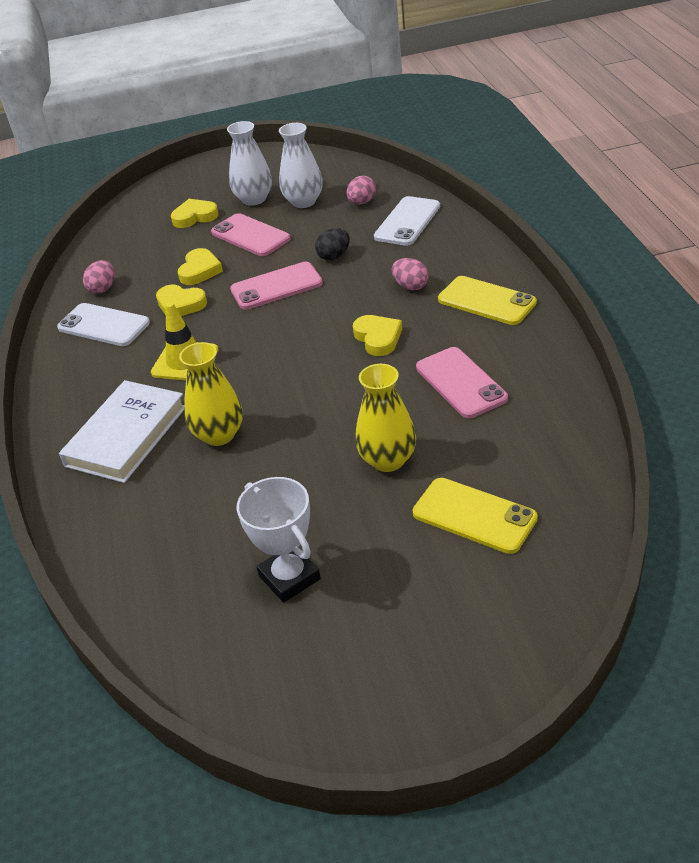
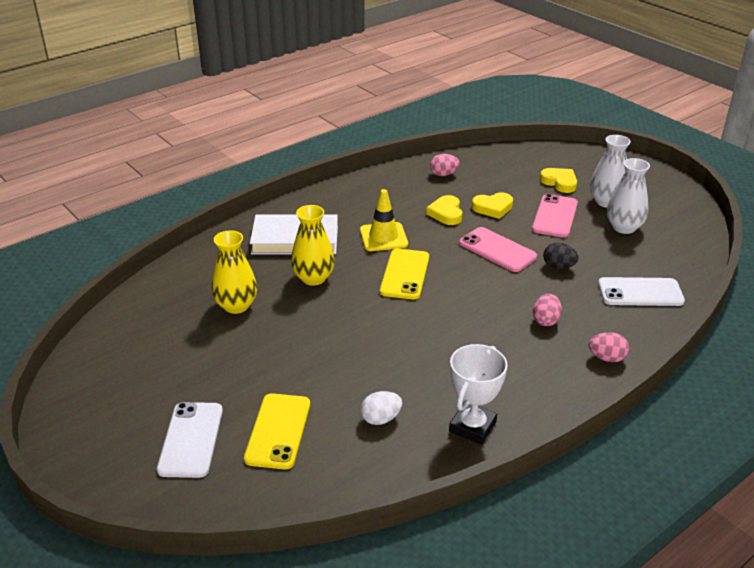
camera: 60 degrees right, 5 degrees down
white phone [57,303,150,346] -> white phone moved to [157,402,223,478]
white trophy [237,477,321,603] -> white trophy moved to [449,344,508,445]
pink egg [347,176,376,204] -> pink egg moved to [589,332,629,362]
yellow heart [353,315,402,356] -> none
yellow vase [355,364,416,472] -> yellow vase moved to [212,230,257,314]
pink phone [416,347,508,418] -> none
yellow phone [438,276,537,325] -> yellow phone moved to [380,249,429,300]
none -> white egg [361,391,402,425]

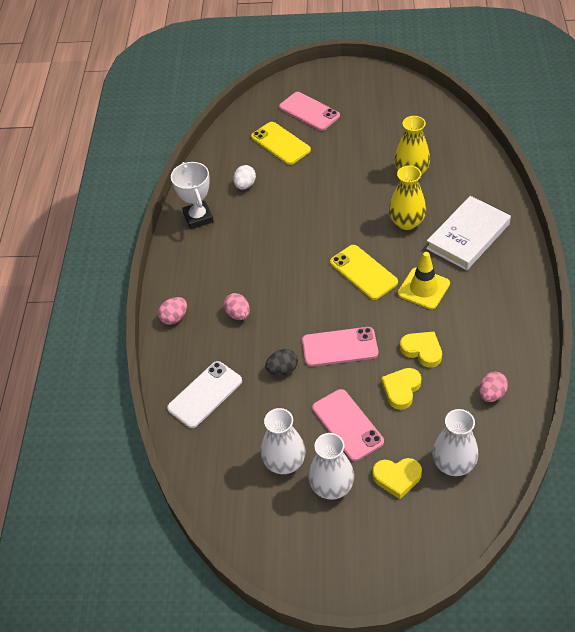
camera: 135 degrees right, 15 degrees up
white phone [157,402,223,478] -> pink phone [279,92,340,131]
none -> white vase [432,409,478,476]

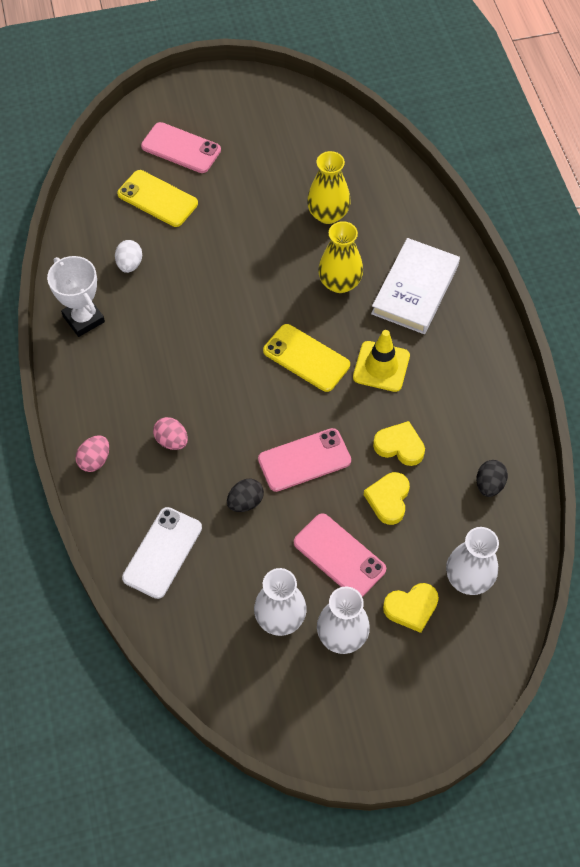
camera: 20 degrees left, 10 degrees up
pink egg [479,372,508,402] -> black egg [476,460,508,497]

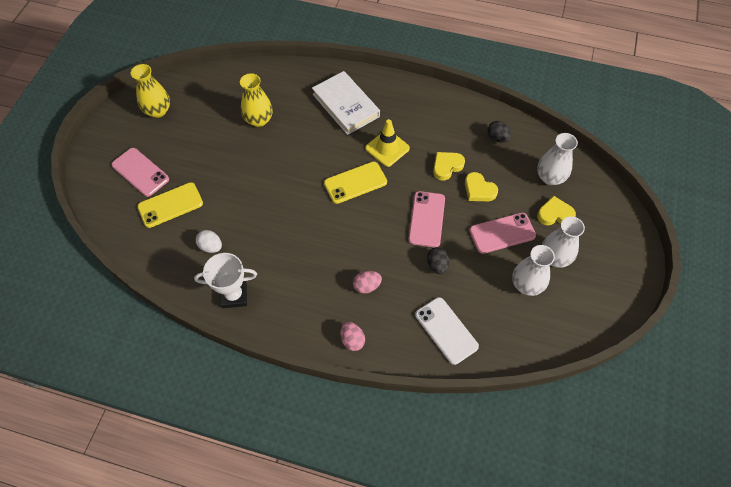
camera: 60 degrees left, 0 degrees up
pink phone [141,122,221,173] -> pink phone turned 75 degrees clockwise [111,148,169,197]
yellow vase [318,221,363,293] -> yellow vase moved to [131,64,170,118]
yellow heart [383,583,439,633] -> yellow heart turned 105 degrees counterclockwise [537,196,576,225]

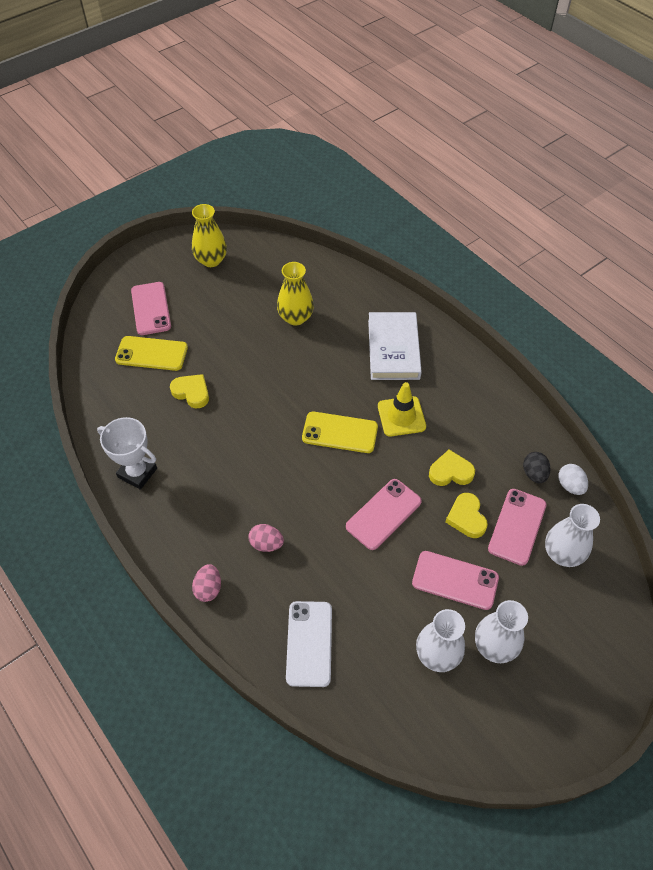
camera: 35 degrees right, 5 degrees down
white egg [196,230,222,253] -> white egg moved to [558,464,588,495]
black egg [427,247,449,274] -> none
yellow heart [537,196,576,225] -> yellow heart moved to [170,374,209,408]
none -> pink phone [488,489,546,566]

